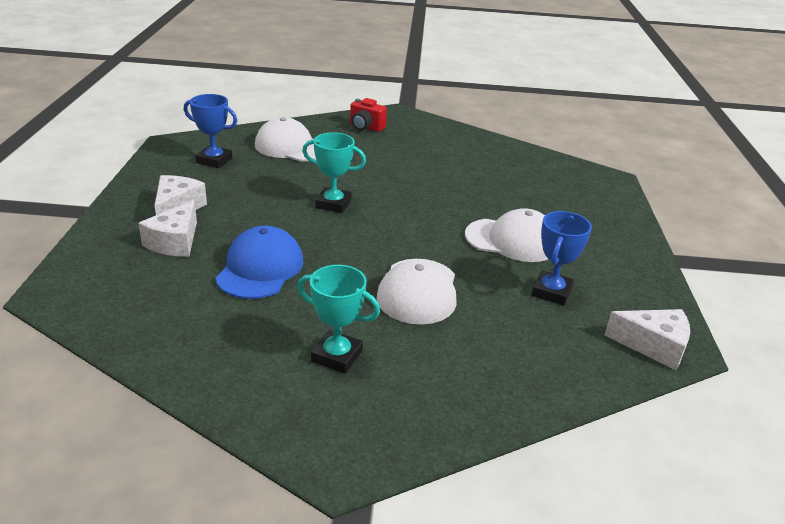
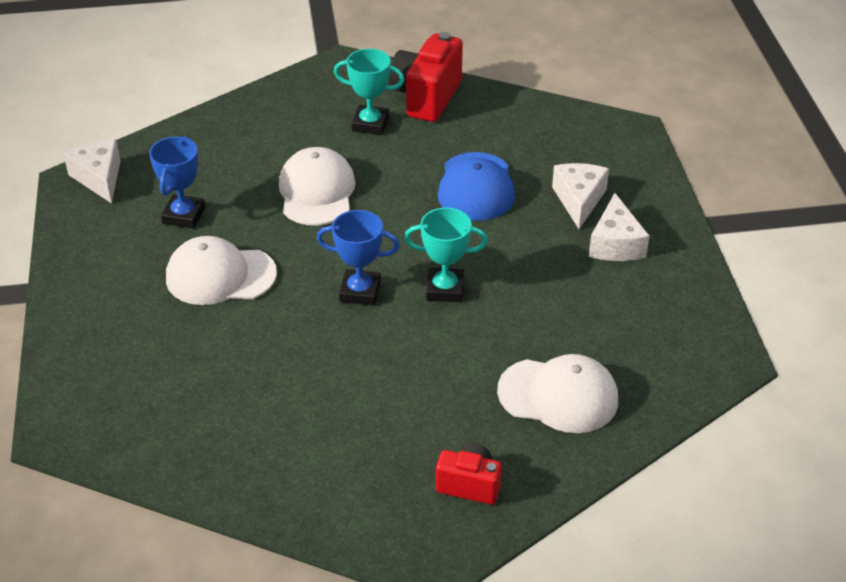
camera: 170 degrees right, 10 degrees up
blue trophy [184,94,237,168] -> blue trophy moved to [317,210,400,305]
white cheese [604,309,690,370] -> white cheese turned 60 degrees clockwise [63,139,121,203]
none -> red camera [389,32,463,122]

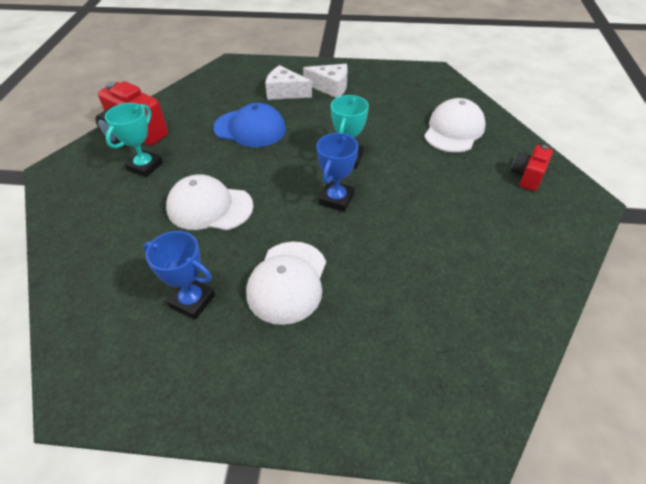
camera: 75 degrees left, 5 degrees up
white cheese [63,139,121,203] -> none

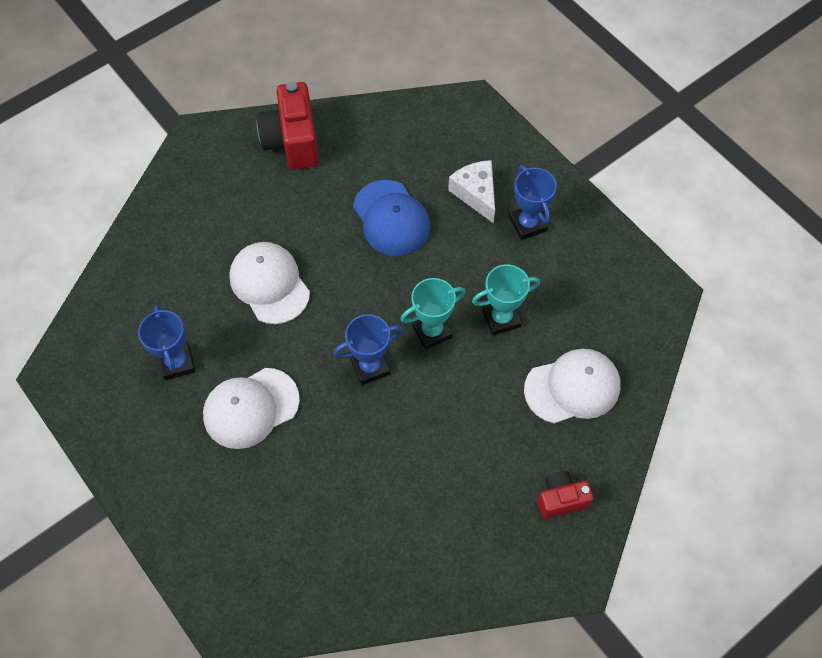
camera: 45 degrees right, 15 degrees up
turquoise trophy [105,103,163,177] -> turquoise trophy moved to [472,264,540,335]
white cheese [303,64,348,98] -> blue trophy [509,165,557,240]

